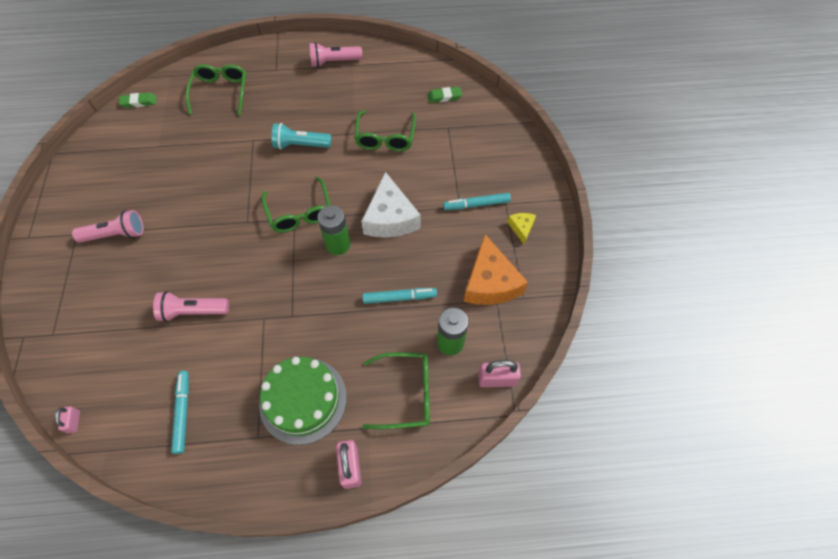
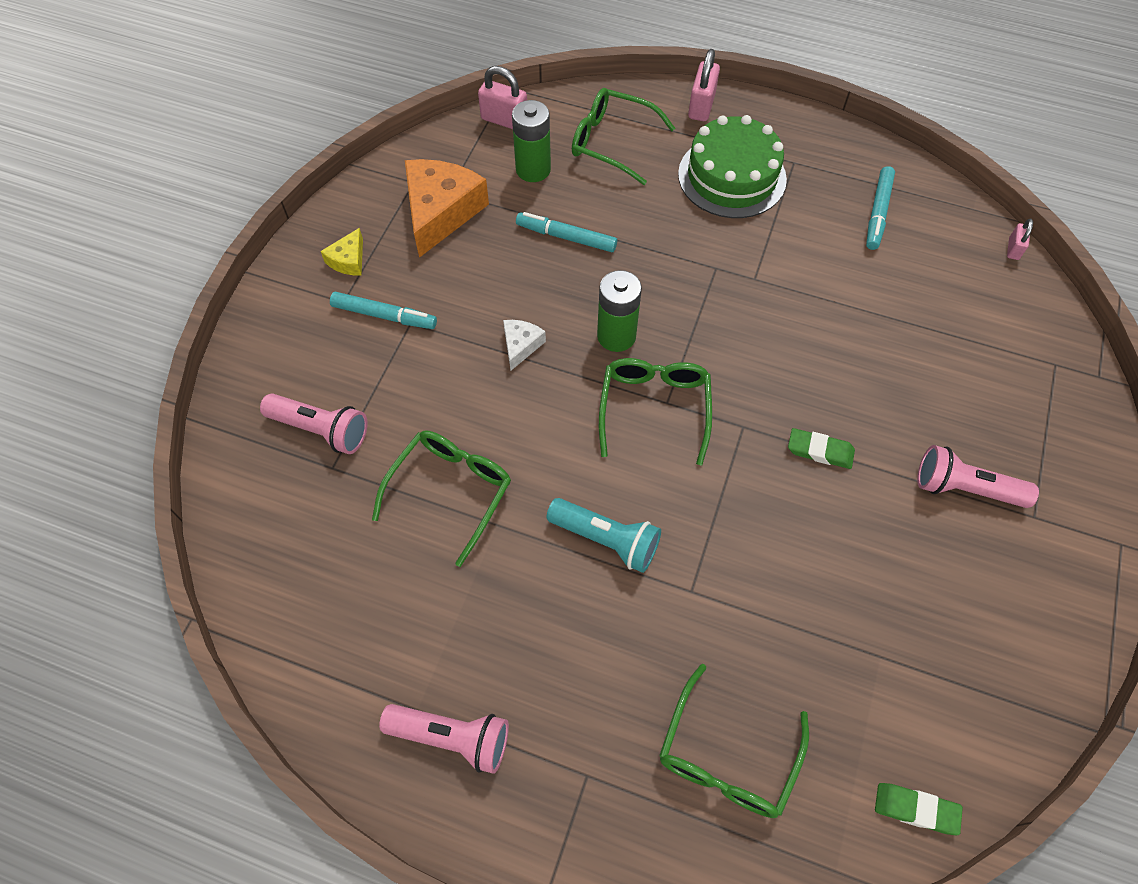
camera: 155 degrees left, 0 degrees up
pink flashlight [153,291,229,322] -> pink flashlight moved to [260,393,367,454]
white cheese [361,172,421,238] -> white cheese [503,320,546,370], size x0.48
green eraser [427,87,462,103] -> green eraser moved to [788,428,855,469]

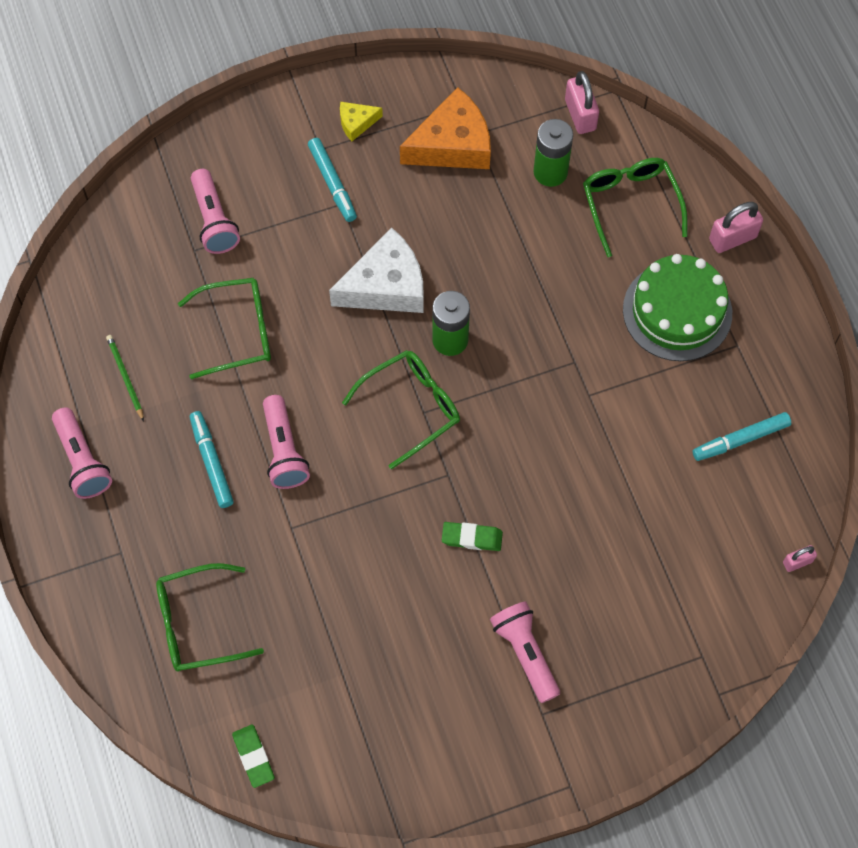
camera: 50 degrees right, 5 degrees up
white cheese [503,320,546,370] -> white cheese [329,228,424,313], size x2.10
turquoise marker [516,212,617,252] -> turquoise marker moved to [190,411,234,508]
turquoise flashlight [546,498,661,573] -> pink flashlight [263,395,310,489]
green eraser [788,428,855,469] -> green eraser turned 60 degrees counterclockwise [442,522,503,551]
none -> green pencil [106,335,144,421]

